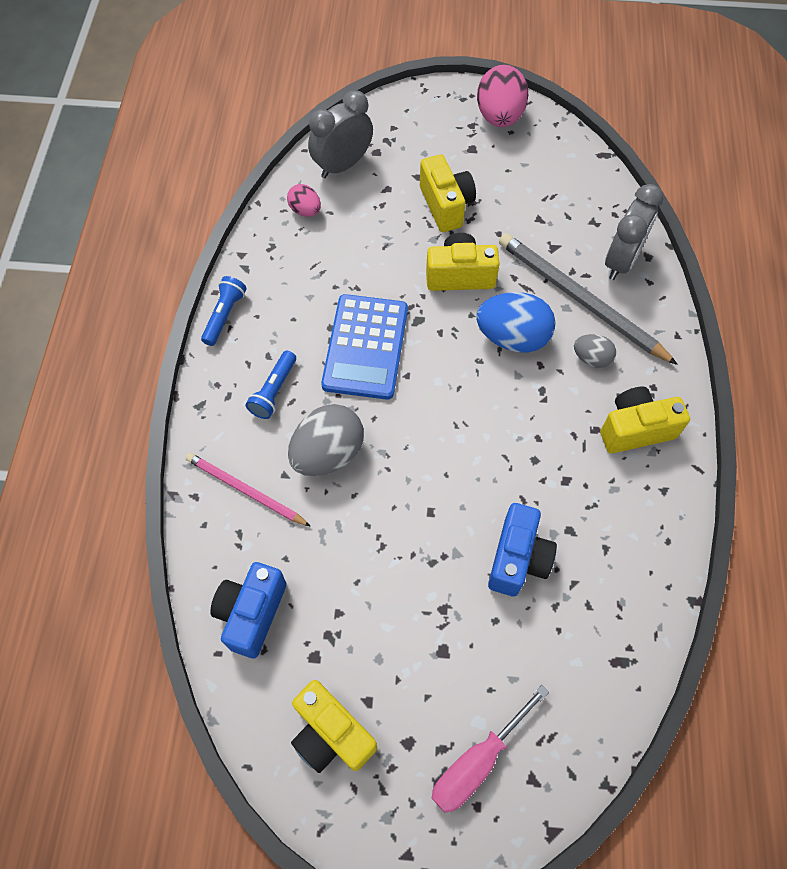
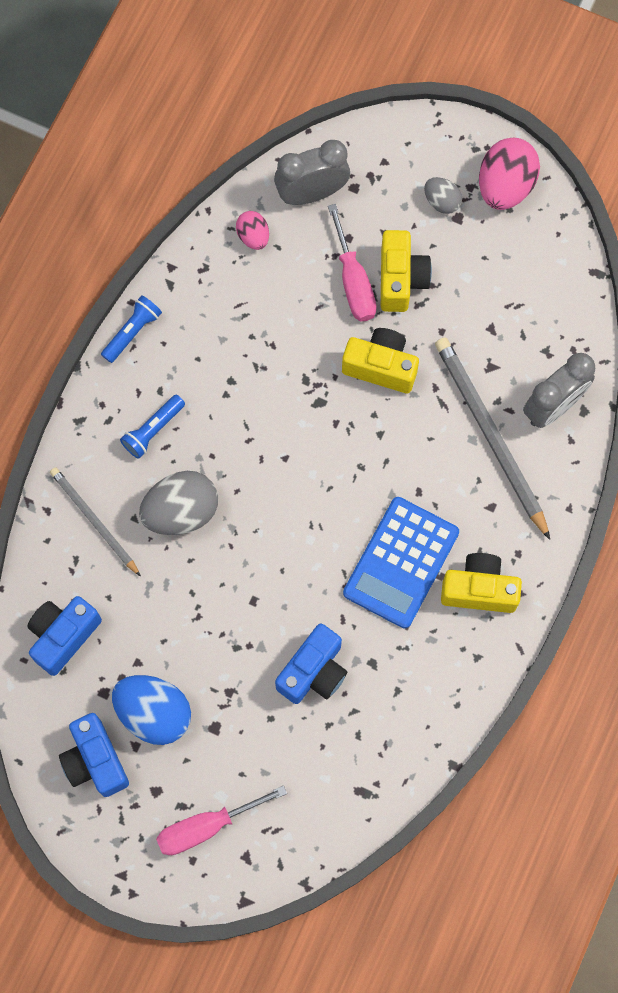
camera: 20 degrees right, 10 degrees up
pink pencil [186,453,311,527] -> grey pencil [50,467,141,577]
yellow camera [291,680,377,773] -> blue camera [59,713,129,797]
blue calculator [321,294,408,400] -> blue calculator moved to [343,497,459,629]
blue egg [476,292,556,353] -> blue egg moved to [112,675,191,745]
grey egg [574,334,616,368] -> grey egg moved to [424,177,462,214]
none -> pink screwdriver [328,204,377,321]

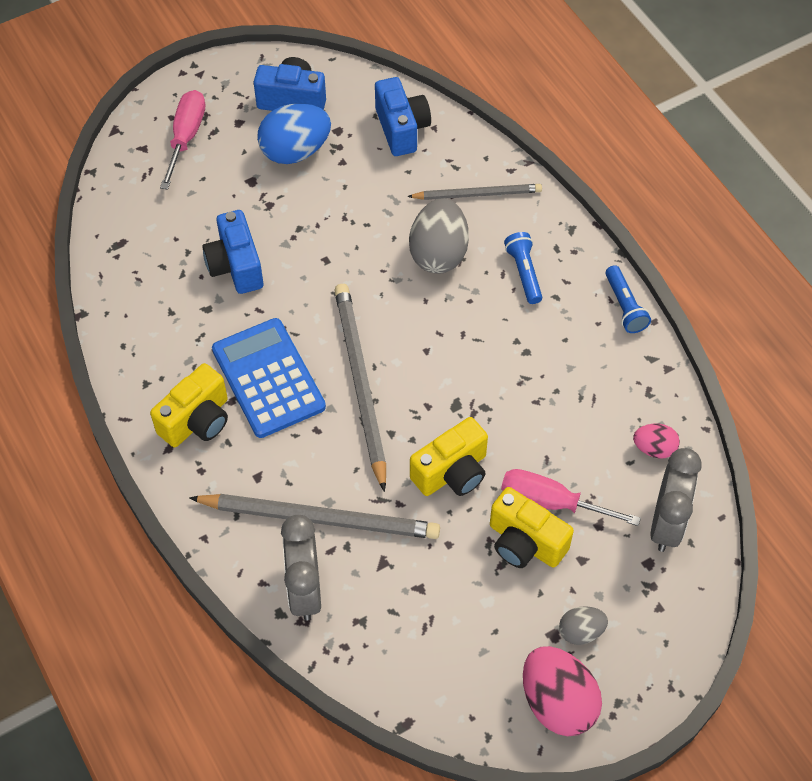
camera: 125 degrees right, 15 degrees down
none -> grey pencil [334,284,386,492]

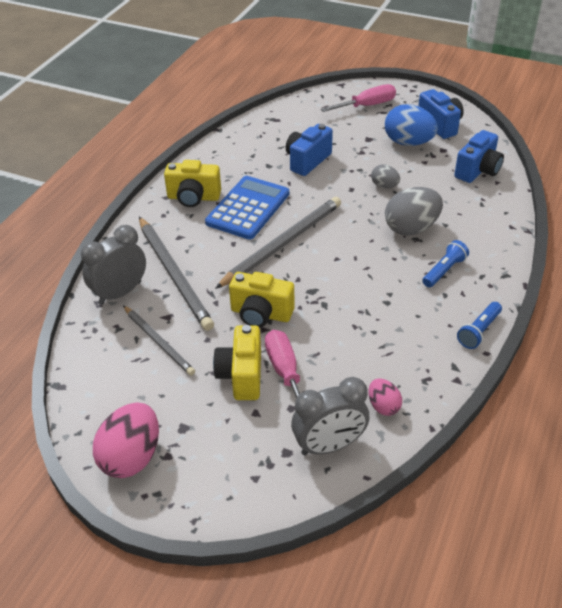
camera: 55 degrees right, 15 degrees down
grey pencil [407,184,542,200] -> grey pencil moved to [123,306,195,376]
grey egg [559,606,608,645] -> grey egg moved to [371,164,400,188]

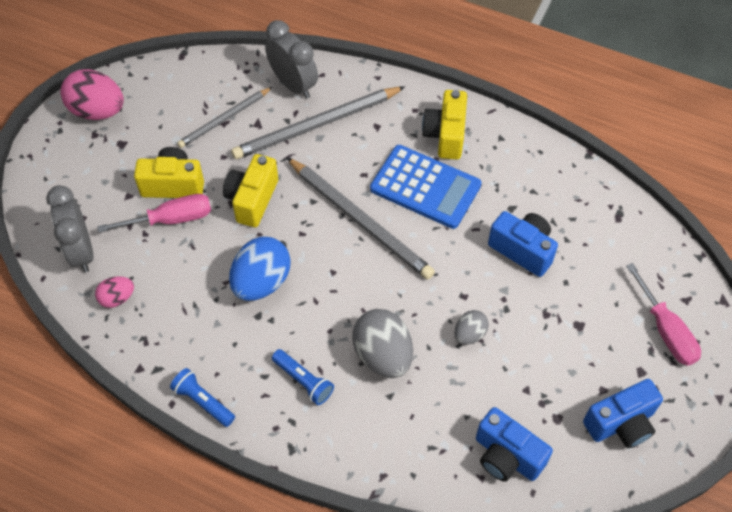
camera: 90 degrees right, 15 degrees up
blue egg [385,104,438,146] -> blue egg moved to [229,237,291,301]

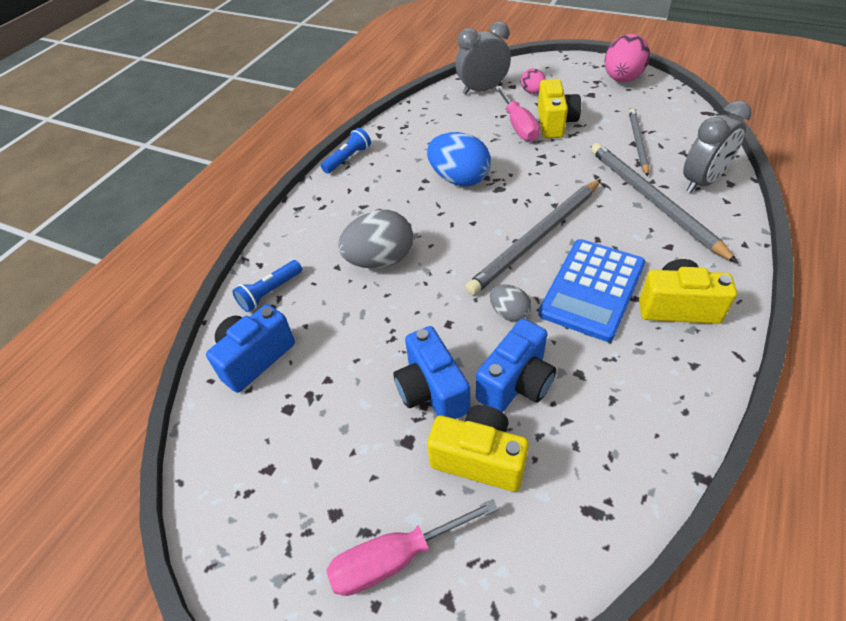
camera: 95 degrees right, 10 degrees down
pink egg [95,276,134,308] -> pink egg moved to [521,68,546,94]
grey pencil [177,87,272,148] -> grey pencil turned 45 degrees clockwise [629,109,649,176]
yellow camera [223,154,278,227] -> yellow camera moved to [427,405,529,492]
blue flashlight [272,349,334,405] -> blue flashlight moved to [232,260,302,312]
grey egg [454,310,489,345] -> grey egg moved to [490,285,532,322]
blue camera [583,379,663,448] -> blue camera moved to [393,326,470,419]

